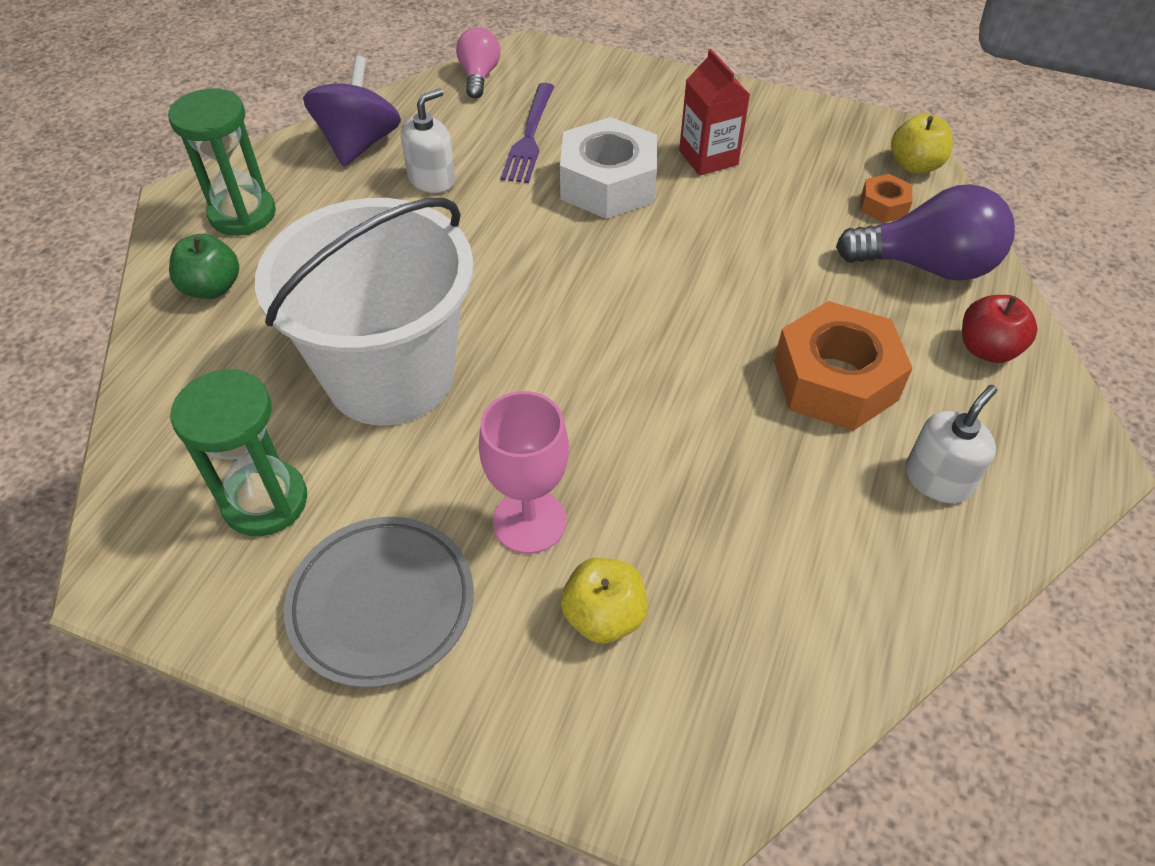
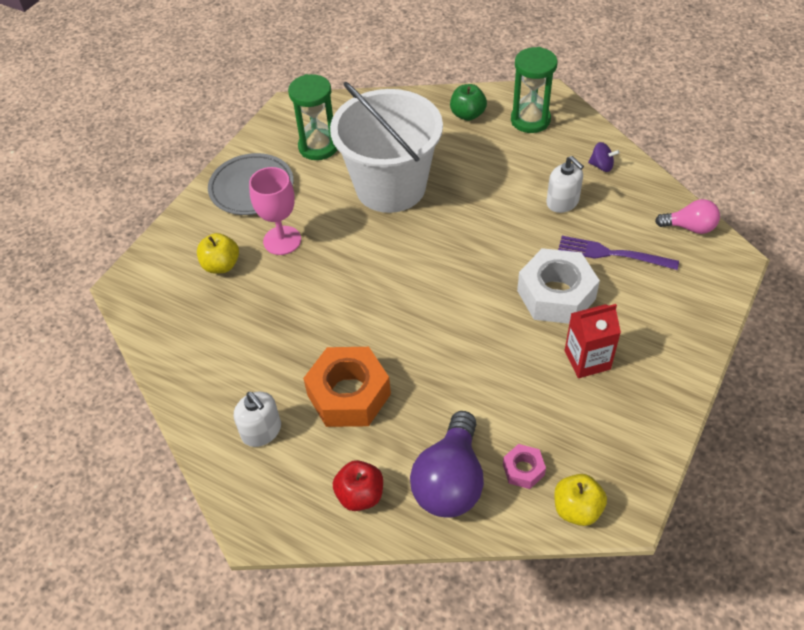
camera: 100 degrees right, 0 degrees up
purple spinning top [303,56,401,167] -> purple spinning top [588,142,620,172], size x0.48
orange nut [861,174,913,223] -> pink nut [503,444,546,489]

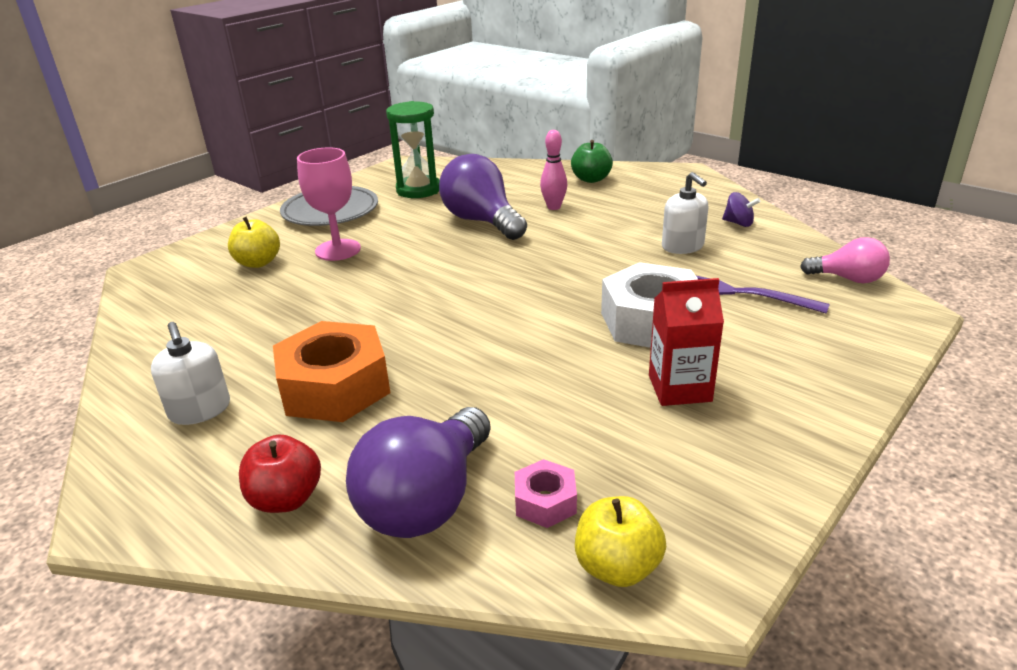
camera: 10 degrees right, 20 degrees down
white bucket [330,82,443,213] -> purple light bulb [439,154,527,240]
green hourglass [511,47,557,133] -> none
none -> pink bowling pin [540,130,567,210]

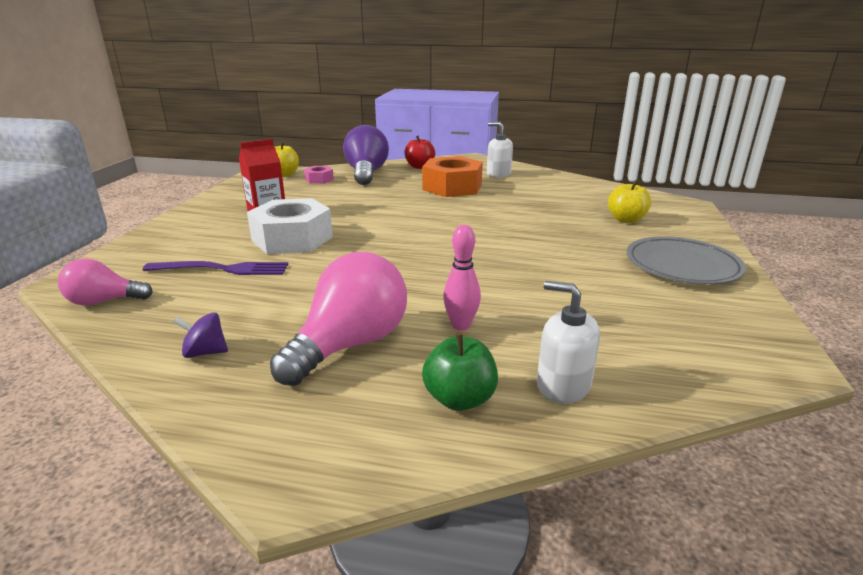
camera: 150 degrees right, 5 degrees down
pink goblet [297,147,361,261] -> none
green hourglass [386,101,440,198] -> none
purple light bulb [439,154,527,240] -> none
white soap dispenser [662,172,708,254] -> white soap dispenser moved to [537,281,600,403]
none -> pink light bulb [270,252,407,386]

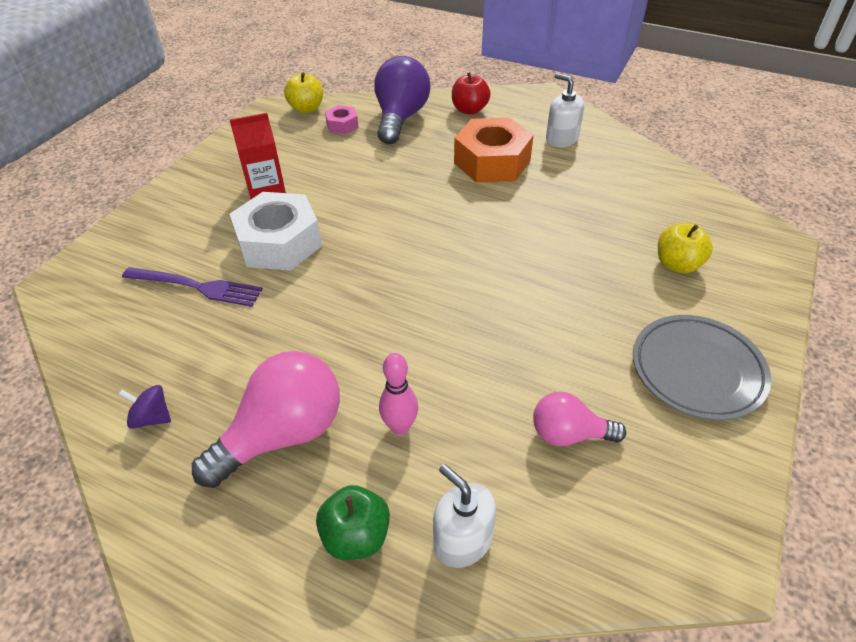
camera: 15 degrees right, 20 degrees up
pink light bulb [58,258,153,306] -> pink light bulb moved to [533,392,626,446]

